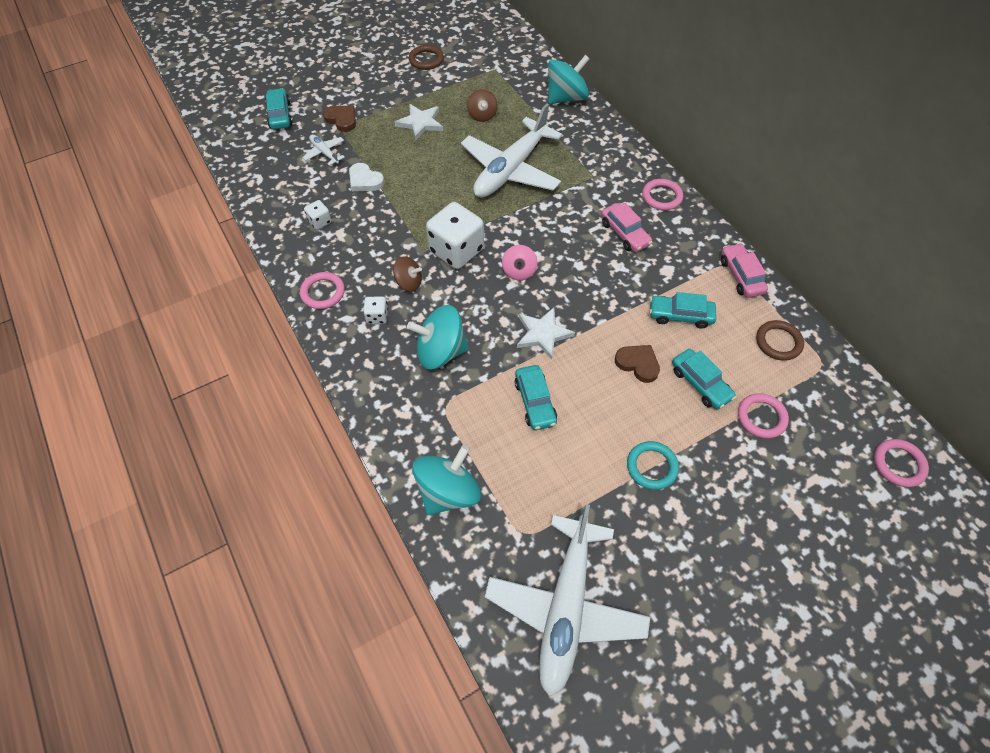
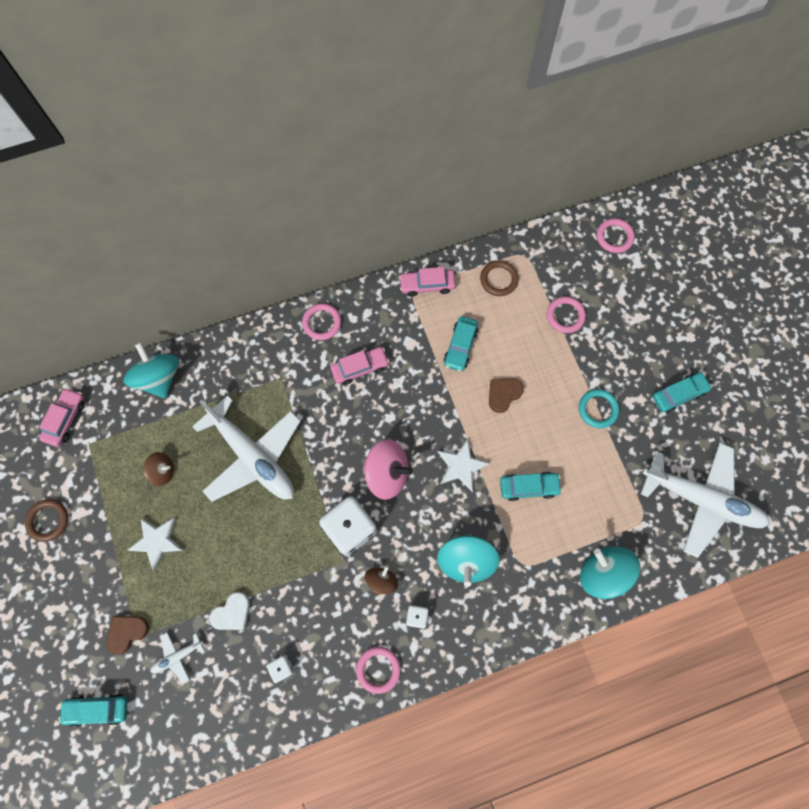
camera: 80 degrees left, 15 degrees up
pink spinning top [502,245,538,280] -> pink spinning top [363,440,413,500], size x1.75
turquoise car [672,349,736,409] -> turquoise car moved to [652,372,712,413]
none -> pink car [39,388,85,447]

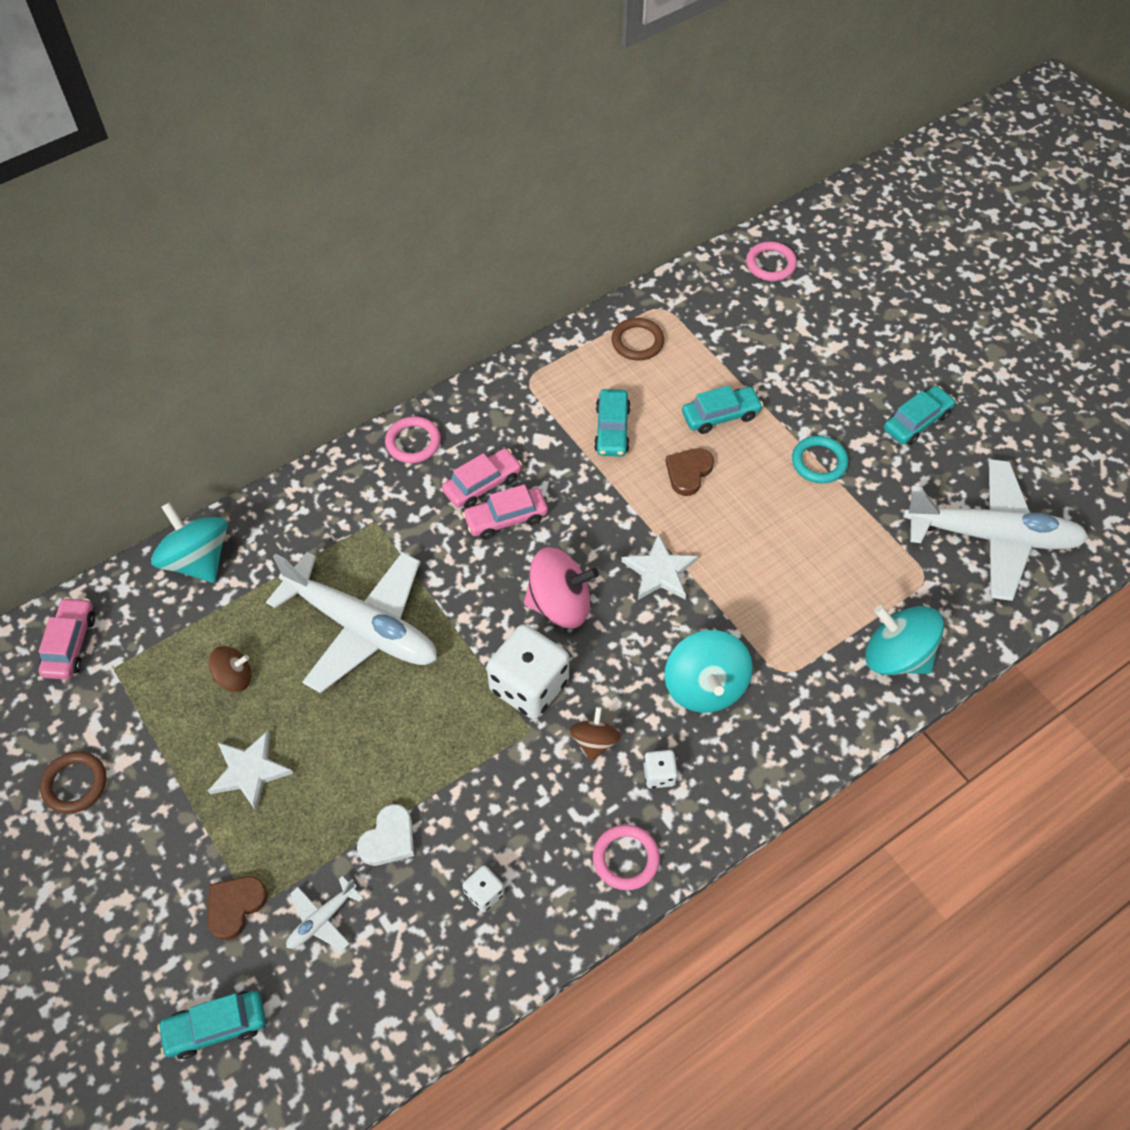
camera: 15 degrees left, 15 degrees down
pink car [399,267,456,297] -> pink car moved to [462,484,548,539]
turquoise car [500,472,562,501] -> turquoise car moved to [682,385,763,434]
pink ring [547,297,586,333] -> none

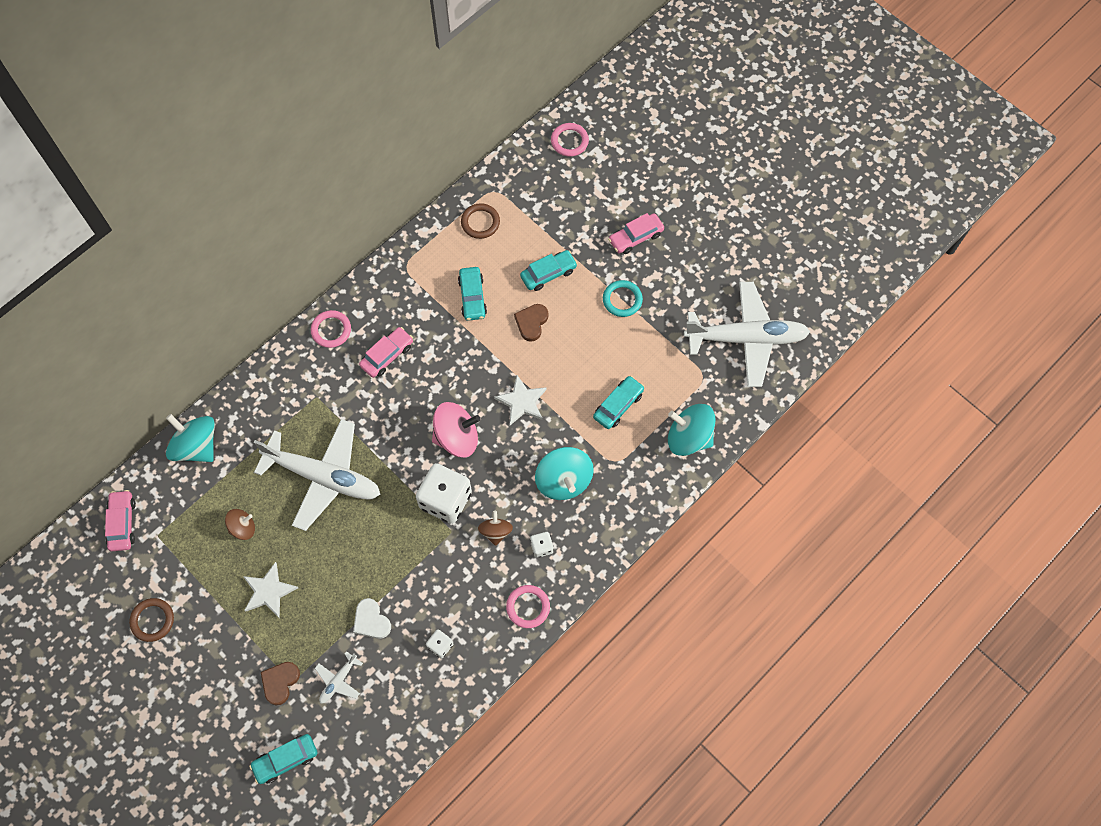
camera: 10 degrees left, 10 degrees up
white heart [357,804,414,866] -> white heart turned 120 degrees clockwise [353,598,391,639]
pink car [462,484,548,539] -> pink car moved to [608,213,664,254]
turquoise car [884,386,956,445] -> turquoise car moved to [593,376,644,429]

